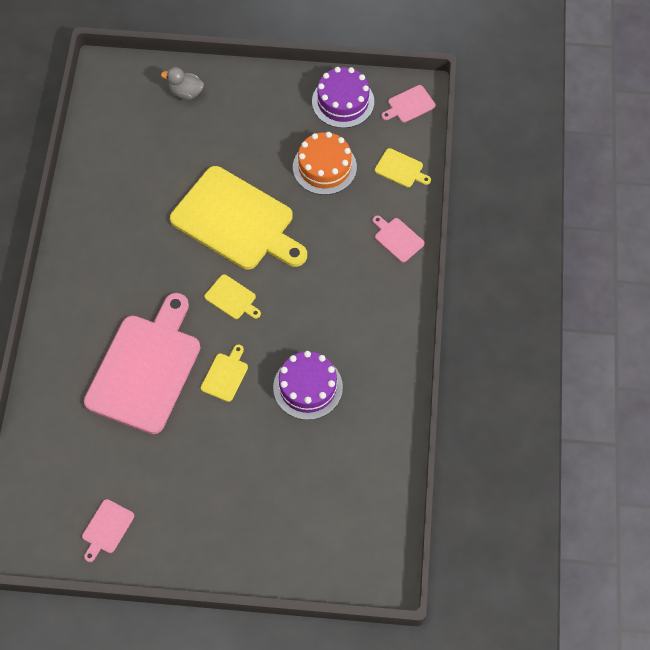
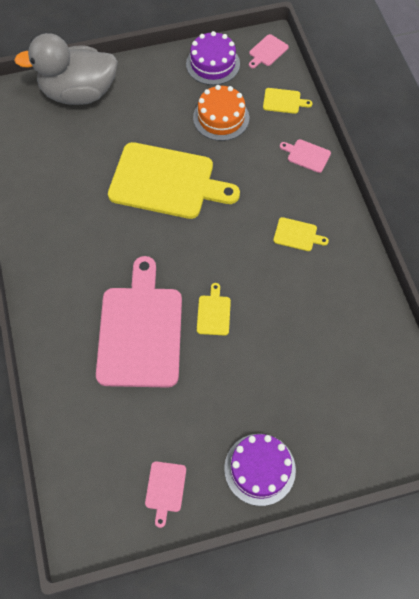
camera: 20 degrees left, 0 degrees up
grey duck [161,67,204,100] -> grey duck [14,33,118,105], size x2.45
yellow cutting board [205,274,261,319] -> yellow cutting board moved to [273,217,329,251]
purple cake [273,351,343,420] -> purple cake moved to [224,434,296,506]

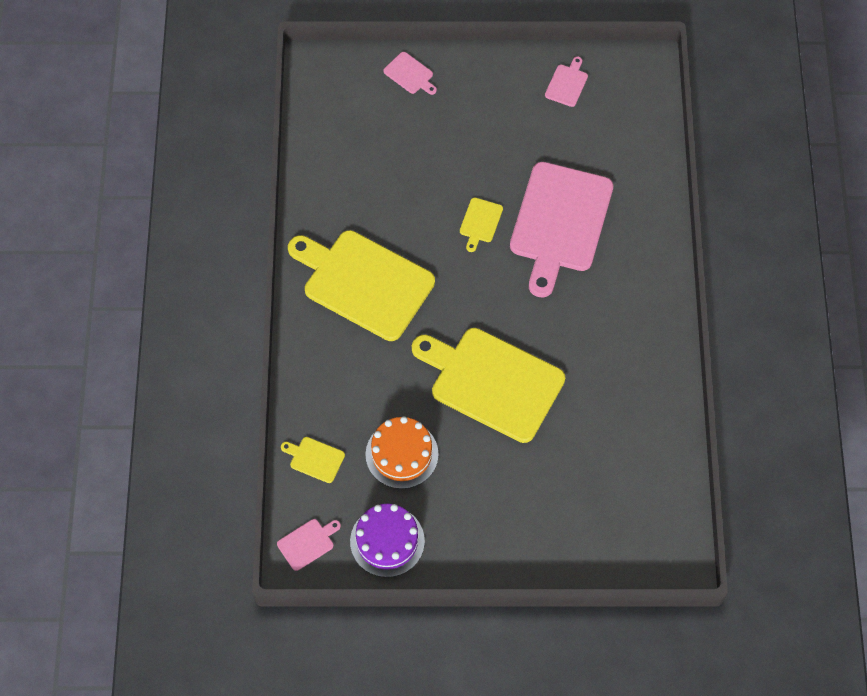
camera: 165 degrees left, 0 degrees up
grey duck [14,33,118,105] -> none
purple cake [224,434,296,506] -> none
yellow cutting board [273,217,329,251] -> yellow cutting board [288,230,435,341], size x2.47
pink cutting board [280,139,331,173] -> pink cutting board moved to [383,52,437,95]

